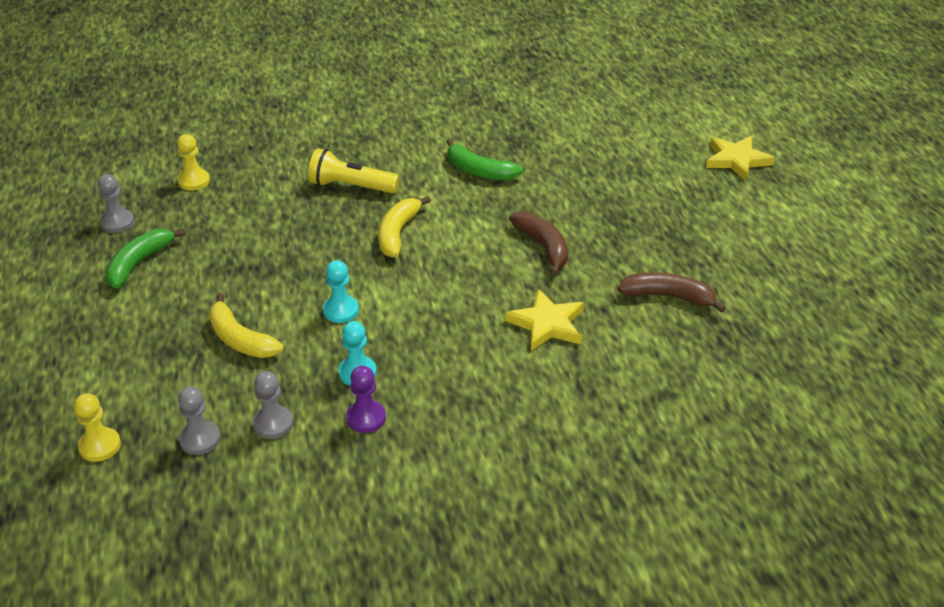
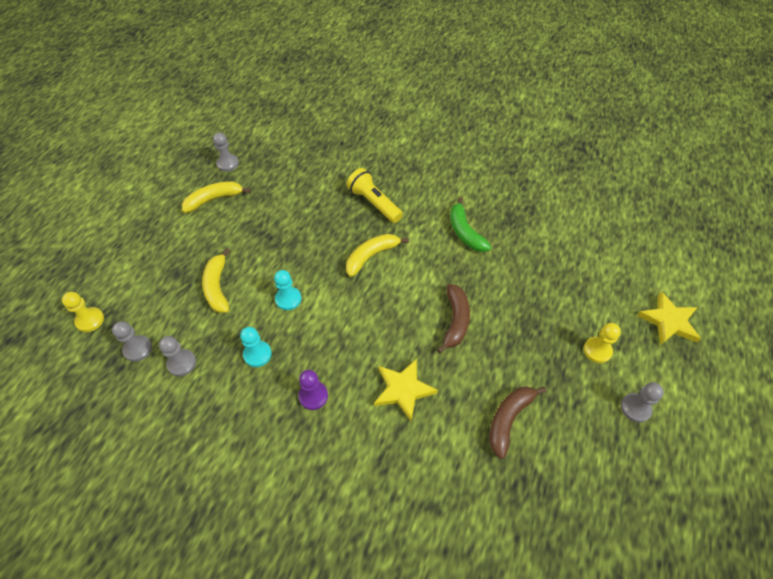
camera: 35 degrees right, 15 degrees up
green banana [105,229,186,289] -> yellow banana [182,181,251,213]
yellow pawn [177,134,210,191] -> yellow pawn moved to [584,323,621,363]
purple pawn [346,366,386,433] -> purple pawn moved to [299,370,328,410]
brown banana [618,272,726,313] -> brown banana turned 105 degrees counterclockwise [489,387,546,459]
none -> grey pawn [621,382,664,423]

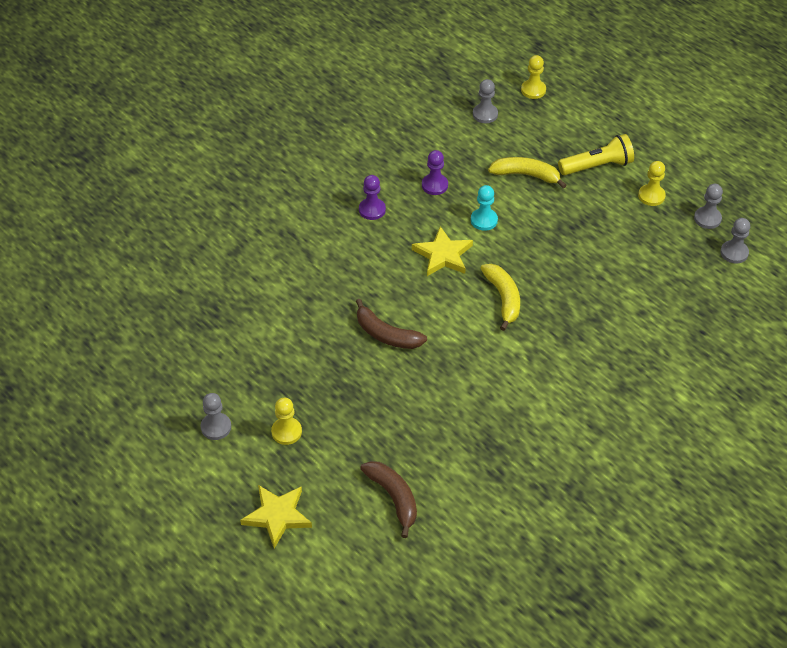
camera: 115 degrees right, 5 degrees down
grey pawn [159,336,196,376] -> grey pawn moved to [721,218,750,264]
yellow banana [182,181,251,213] -> yellow pawn [638,161,666,206]
turquoise pawn [240,327,272,367] -> purple pawn [422,150,448,195]
yellow flashlight [346,168,403,223] -> yellow flashlight moved to [558,134,634,175]
yellow star [374,359,438,421] -> yellow star moved to [412,226,473,276]
green banana [450,197,491,252] -> none
brown banana [489,387,546,459] -> brown banana moved to [360,461,417,538]

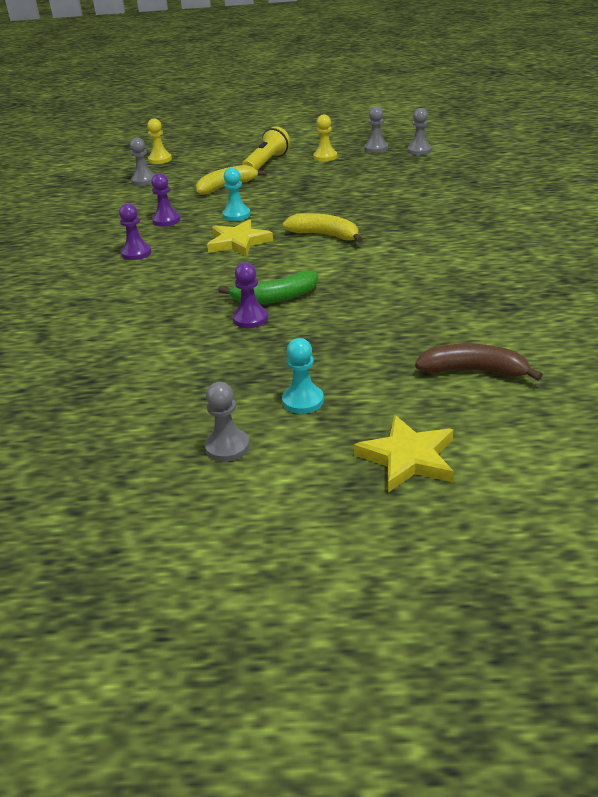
camera: 45 degrees left, 15 degrees down
yellow pawn [271,398,302,445] -> turquoise pawn [282,338,324,414]
brown banana [356,299,427,349] -> green banana [218,271,318,304]
none -> purple pawn [233,262,268,328]

